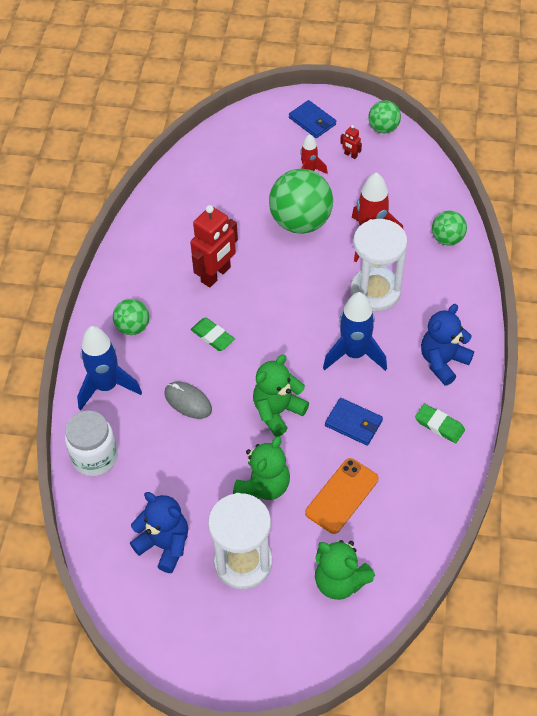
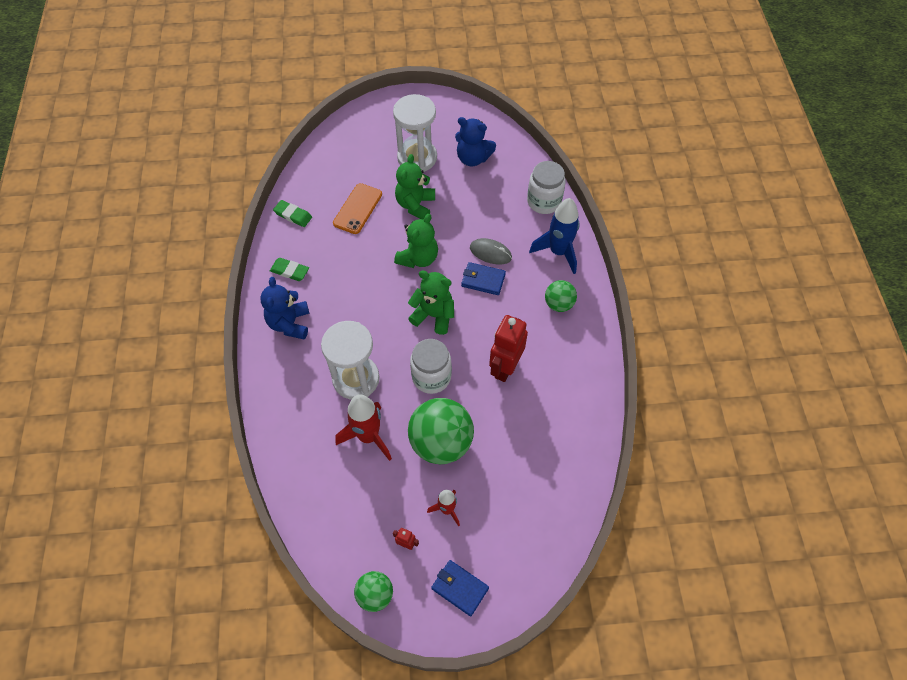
camera: 165 degrees right, 5 degrees up
green eraser [190,318,235,351] -> green eraser moved to [273,200,312,227]
green teddy bear [315,540,375,600] -> green teddy bear moved to [408,270,454,335]
blue rocket [323,292,387,371] -> none
blue wallet [325,398,383,446] -> blue wallet moved to [461,262,506,295]
blue teddy bear [421,304,474,386] -> blue teddy bear turned 150 degrees clockwise [260,277,309,339]
green ball [432,211,467,245] -> none
none -> white jar [410,339,452,394]

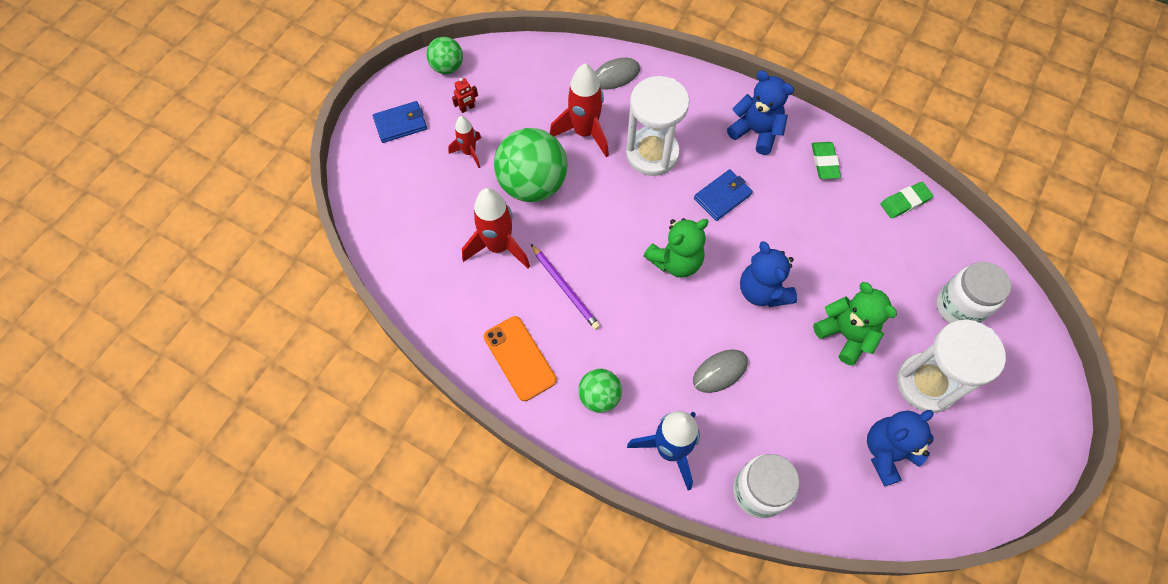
camera: 125 degrees right, 5 degrees up
green eraser [270,258,309,281] -> green eraser turned 60 degrees counterclockwise [812,142,841,179]
orange phone [333,183,382,234] -> orange phone moved to [484,316,557,401]
green teddy bear [394,214,438,268] -> blue teddy bear [740,241,797,307]
white jar [410,339,452,394] -> white jar moved to [936,262,1011,323]
blue wallet [461,262,506,295] -> blue wallet moved to [694,169,753,221]
red robot [489,315,528,382] -> purple pencil [531,244,600,330]
none -> red rocket [462,188,530,268]
none -> grey mouse [595,58,640,90]

